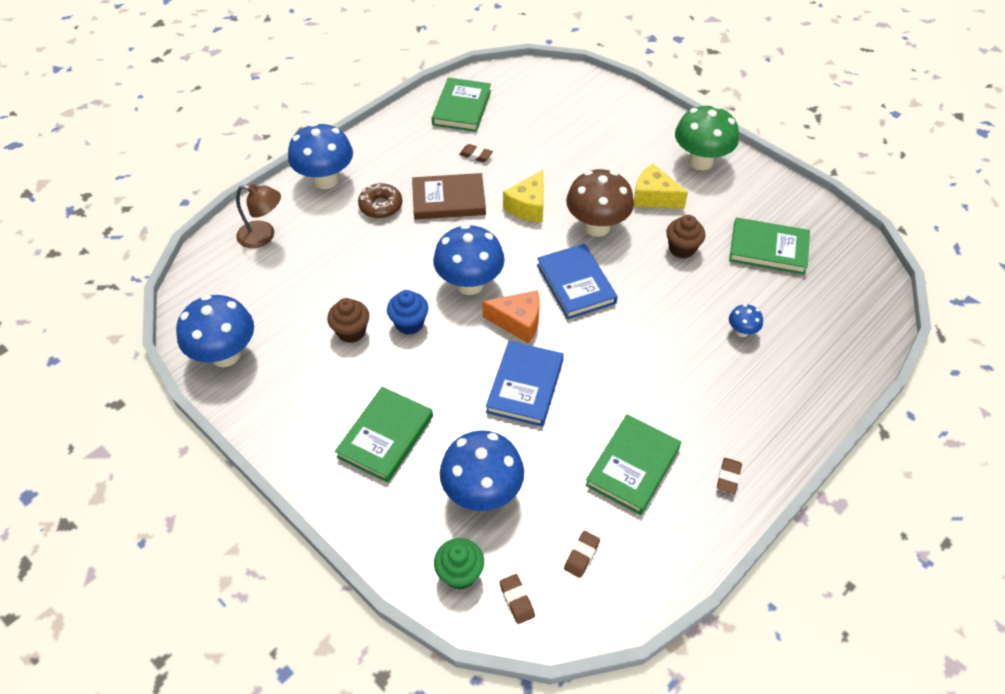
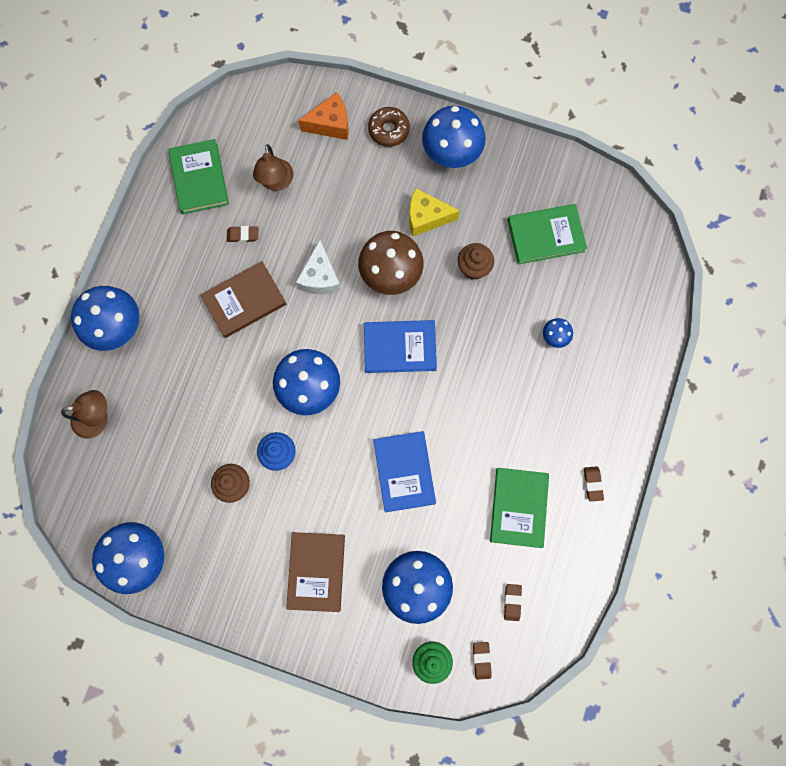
camera: 25 degrees left, 25 degrees up
green book [335,387,433,483] -> brown book [286,532,345,612]
brown donut [358,183,402,218] -> brown donut moved to [368,107,410,147]
orange cheese [482,290,540,344] -> orange cheese moved to [298,92,349,140]
brown eraser [500,574,535,624] -> brown eraser turned 45 degrees clockwise [473,642,492,680]
yellow cheese [503,170,543,222] -> white cheese [296,240,341,295]
blue book [537,243,618,319] -> blue book turned 45 degrees counterclockwise [364,320,437,373]
green mushroom [675,105,739,170] -> blue mushroom [422,106,486,168]
none -> brown lamp [253,144,294,191]

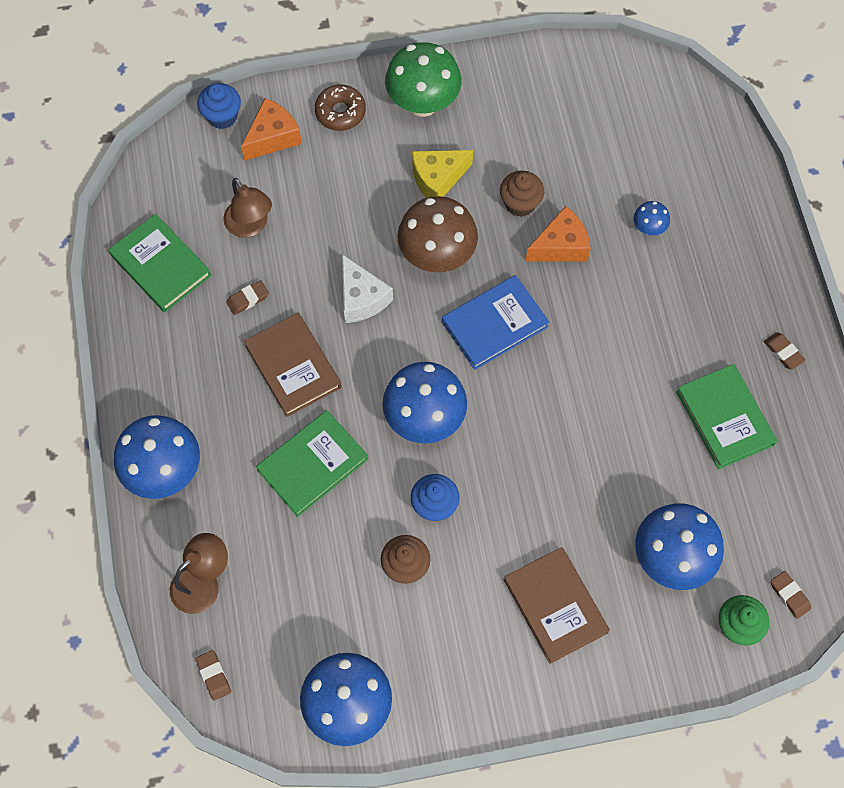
camera: 30 degrees left, 10 degrees down
brown book [200,261,286,338] -> brown book turned 60 degrees counterclockwise [244,313,342,417]
blue book [373,431,436,513] -> none
blue mushroom [422,106,486,168] -> green mushroom [385,42,461,117]
brown eraser [504,584,522,621] -> brown eraser moved to [196,650,231,701]
green book [507,204,587,264] -> green book moved to [256,410,368,517]
none -> blue cupcake [197,83,241,129]
none -> orange cheese [526,206,591,261]

